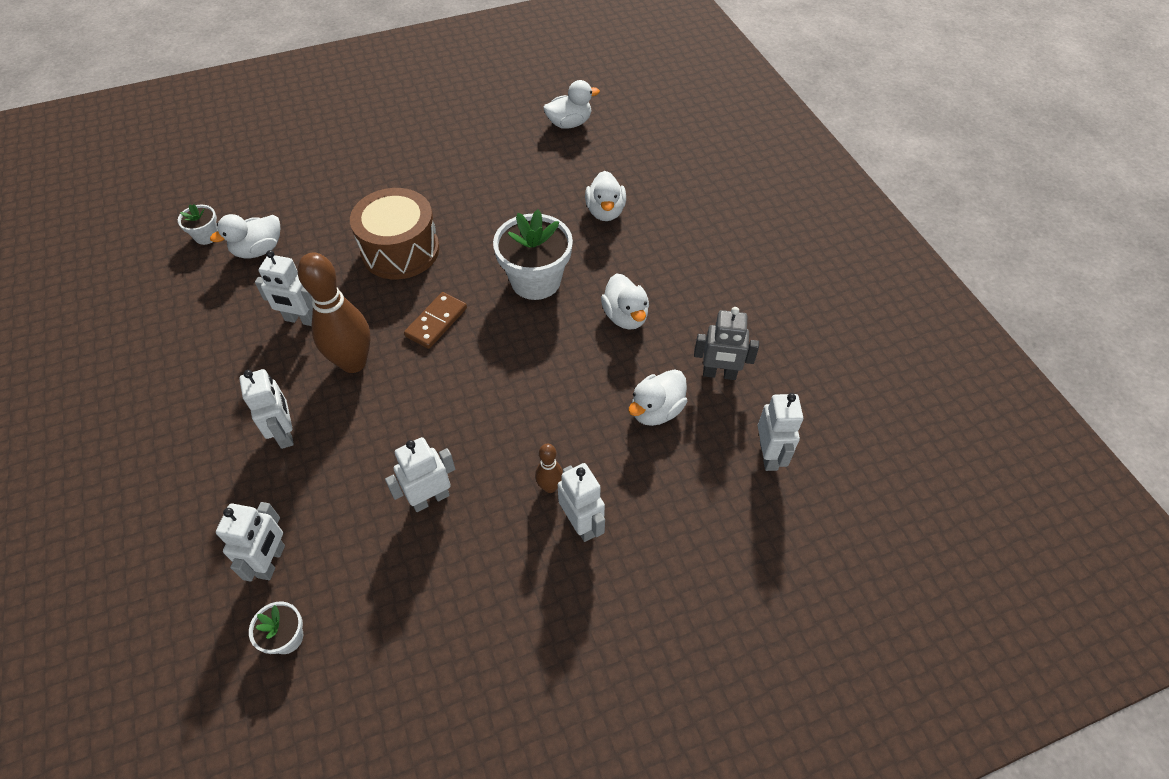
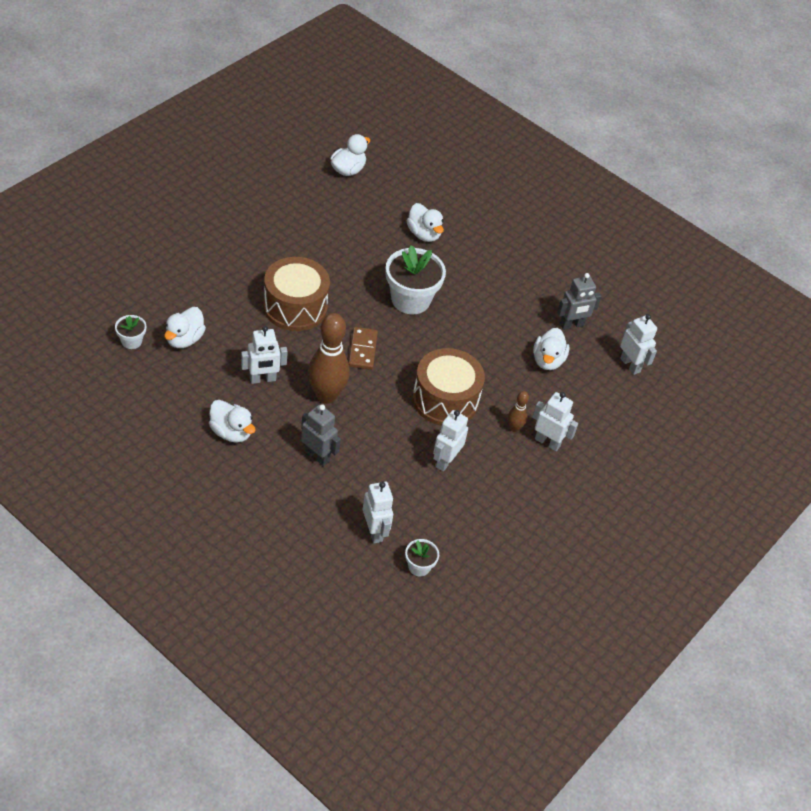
camera: 35 degrees left, 5 degrees down
white robot [239,369,294,449] -> grey robot [301,404,341,466]
white duck [601,273,649,330] -> white duck moved to [209,400,256,443]
none -> brown drum [413,348,485,426]

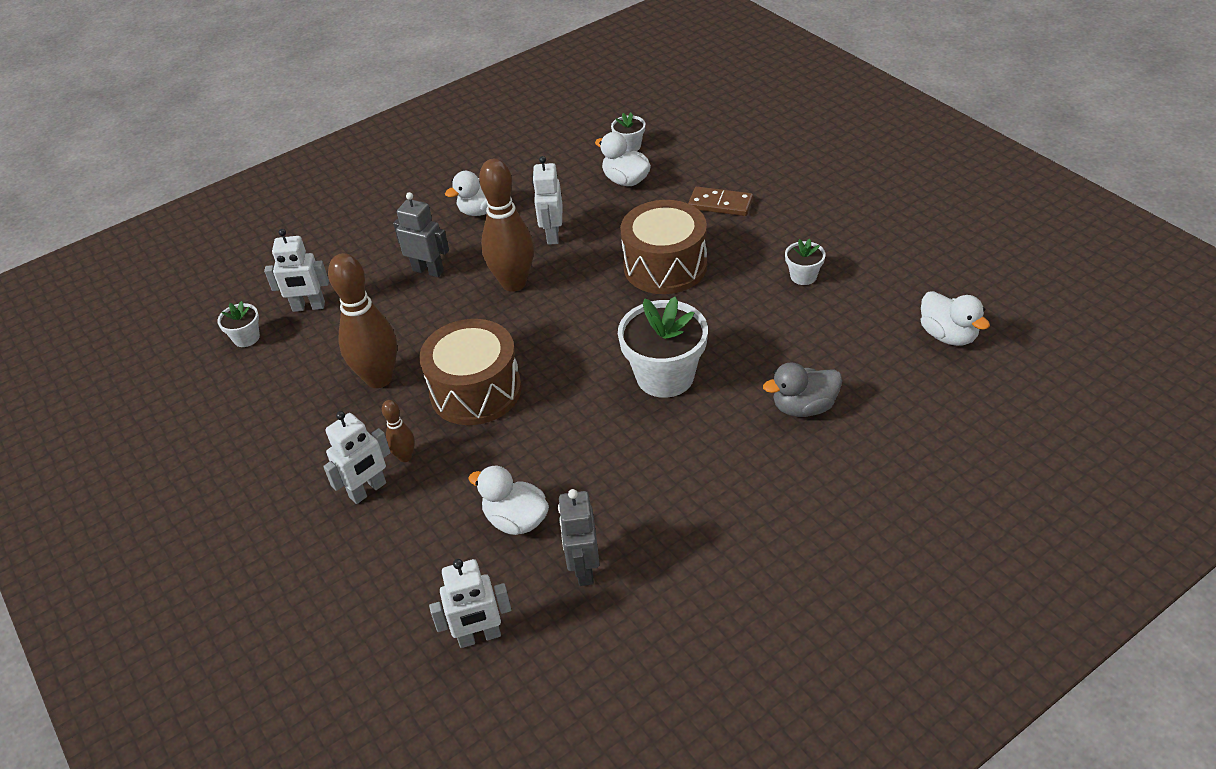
camera: 115 degrees right, 5 degrees down
grey robot [301,404,341,466] -> grey robot turned 120 degrees counterclockwise [393,192,449,277]
brown domino [348,327,378,370] -> brown domino moved to [688,187,753,216]
white duck [407,203,444,242] -> grey duck [763,362,842,417]
white robot [433,410,468,472] -> brown bowling pin [328,253,397,388]
none -> white flower pot [785,239,825,285]

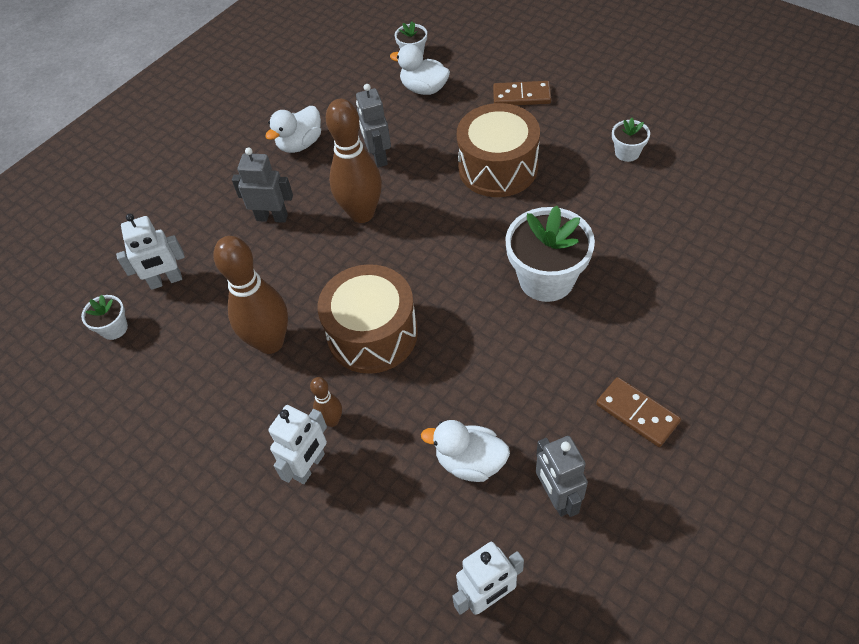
camera: 15 degrees left, 10 degrees up
white robot [532,156,563,245] -> grey robot [356,84,391,168]
grey duck [763,362,842,417] -> none
white duck [921,291,990,346] -> none
none -> brown domino [596,377,681,447]

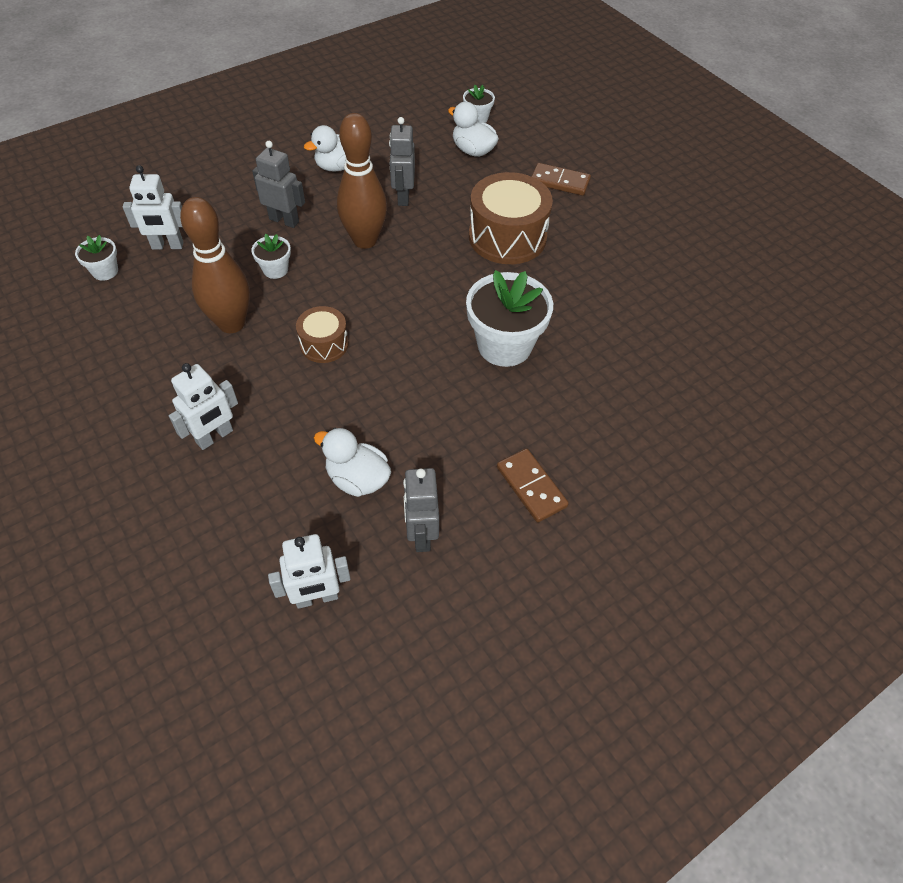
camera: 10 degrees right, 0 degrees up
brown bowling pin [310,377,342,427] -> none
brown drum [318,264,418,374] -> brown drum [296,306,349,363], size x0.55
white flower pot [612,118,650,162] -> white flower pot moved to [251,234,291,279]

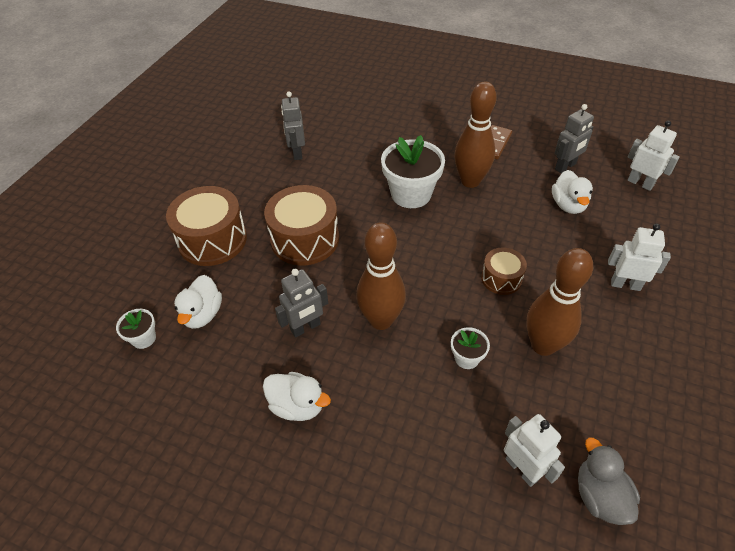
camera: 120 degrees left, 5 degrees down
white flower pot [75,235,118,281] -> grey duck [578,438,640,525]
grey robot [252,141,305,228] -> grey robot moved to [281,92,305,160]
brown domino [532,163,591,196] -> brown drum [166,186,247,266]
none -> brown bowling pin [454,82,497,188]

